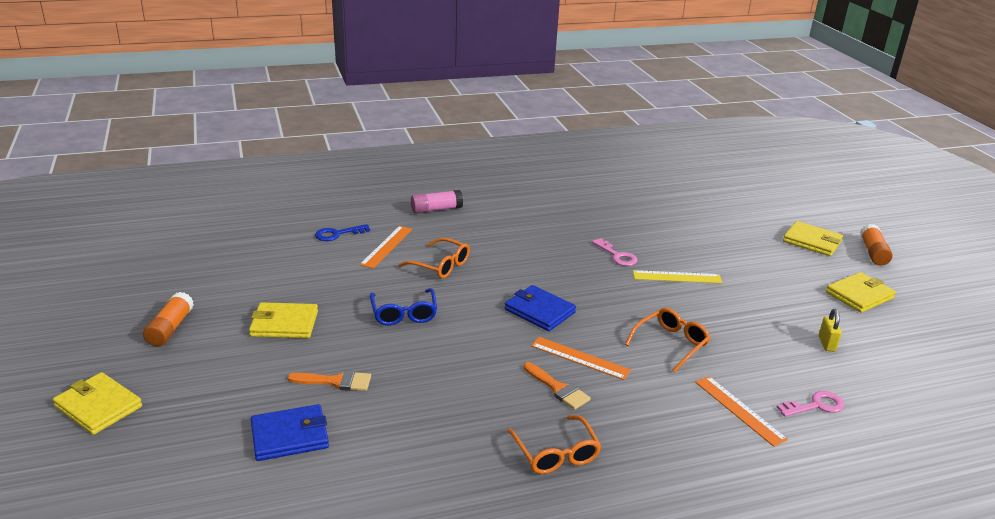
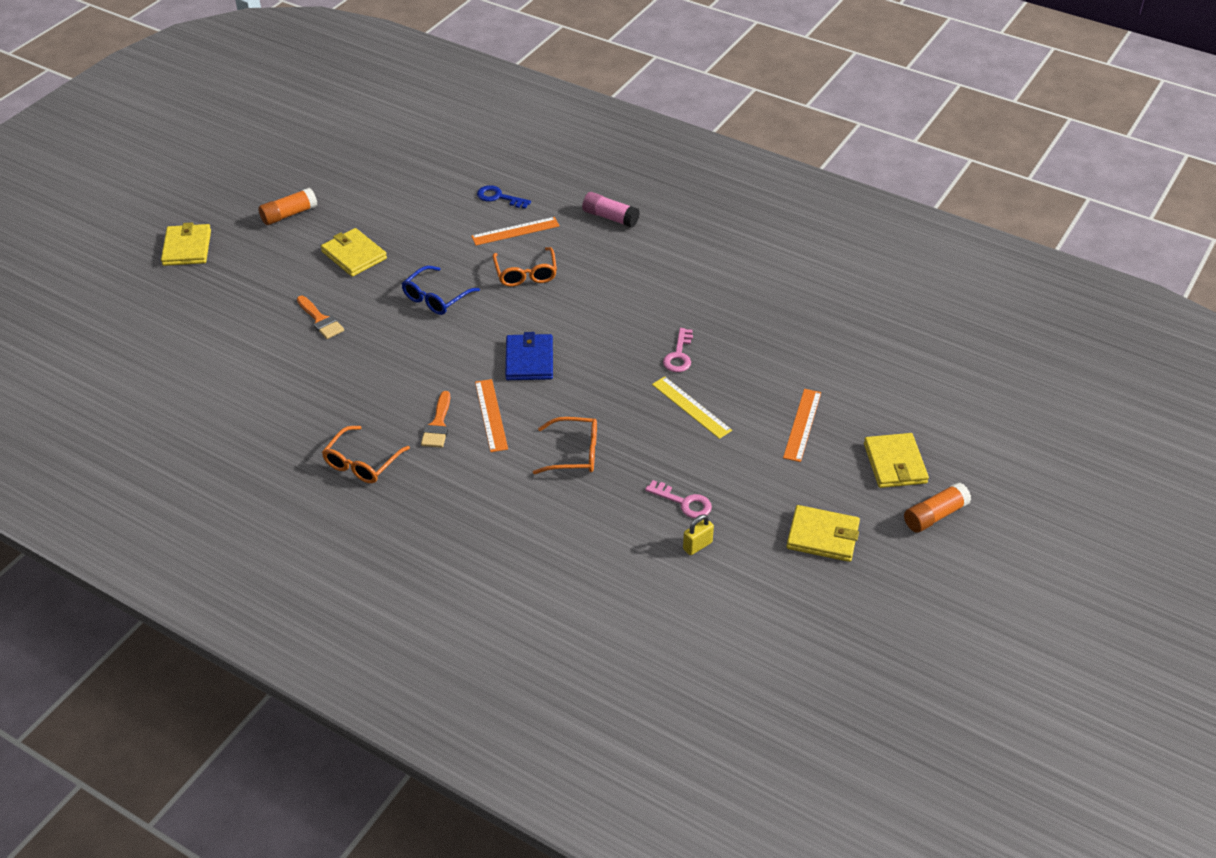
camera: 50 degrees right, 15 degrees up
blue wallet [251,404,329,461] -> none
orange ruler [695,376,788,447] -> orange ruler moved to [783,389,821,462]
pink key [777,391,844,417] -> pink key moved to [645,480,712,518]

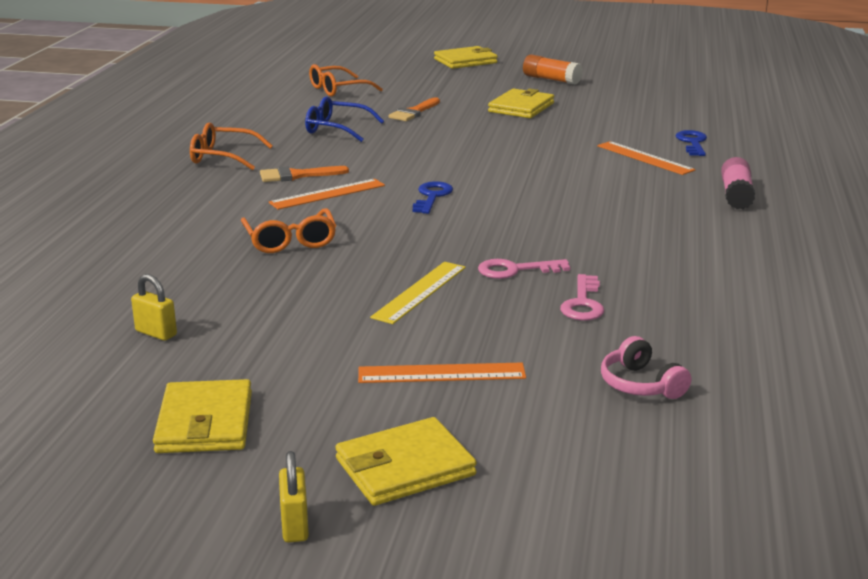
camera: 70 degrees right, 20 degrees down
blue glasses [402,266,480,315] -> blue glasses moved to [305,96,384,142]
orange glasses [493,247,557,287] -> orange glasses moved to [309,64,383,97]
blue wallet [505,332,553,380] -> blue key [413,181,453,214]
pink key [645,480,712,518] -> pink key moved to [560,274,604,321]
orange glue stick [904,482,971,532] -> yellow padlock [279,451,309,543]
none -> pink headphones [601,336,691,399]

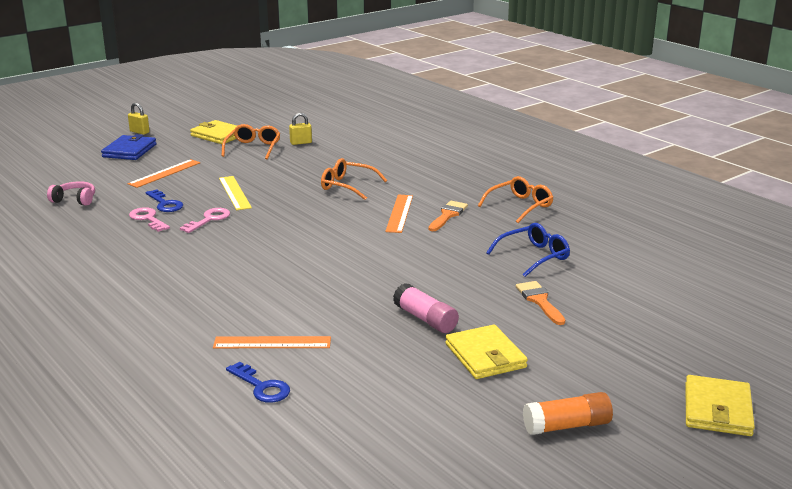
camera: 130 degrees right, 0 degrees up
orange glasses [309,64,383,97] -> orange glasses moved to [222,124,281,159]
yellow wallet [335,417,477,506] -> blue wallet [101,134,157,160]
blue key [413,181,453,214] -> blue key moved to [146,189,183,212]
pink glue stick [721,157,755,209] -> pink glue stick moved to [393,283,459,333]

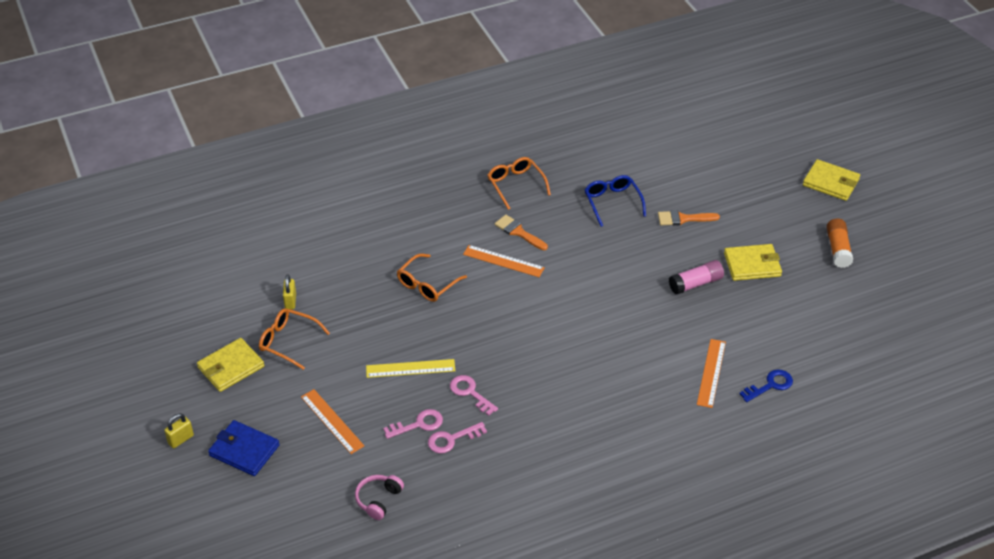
camera: 75 degrees left, 20 degrees up
blue key [146,189,183,212] -> pink key [383,409,443,439]

